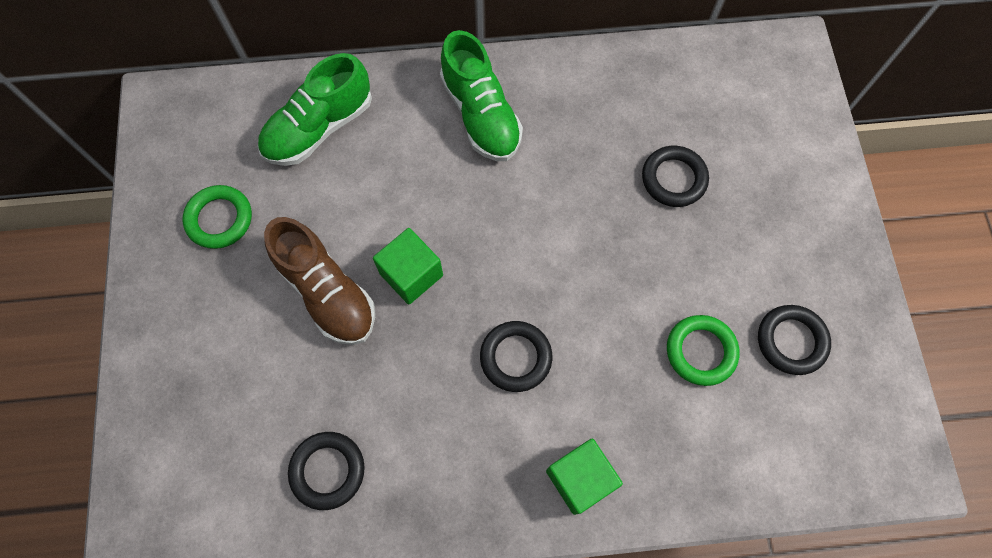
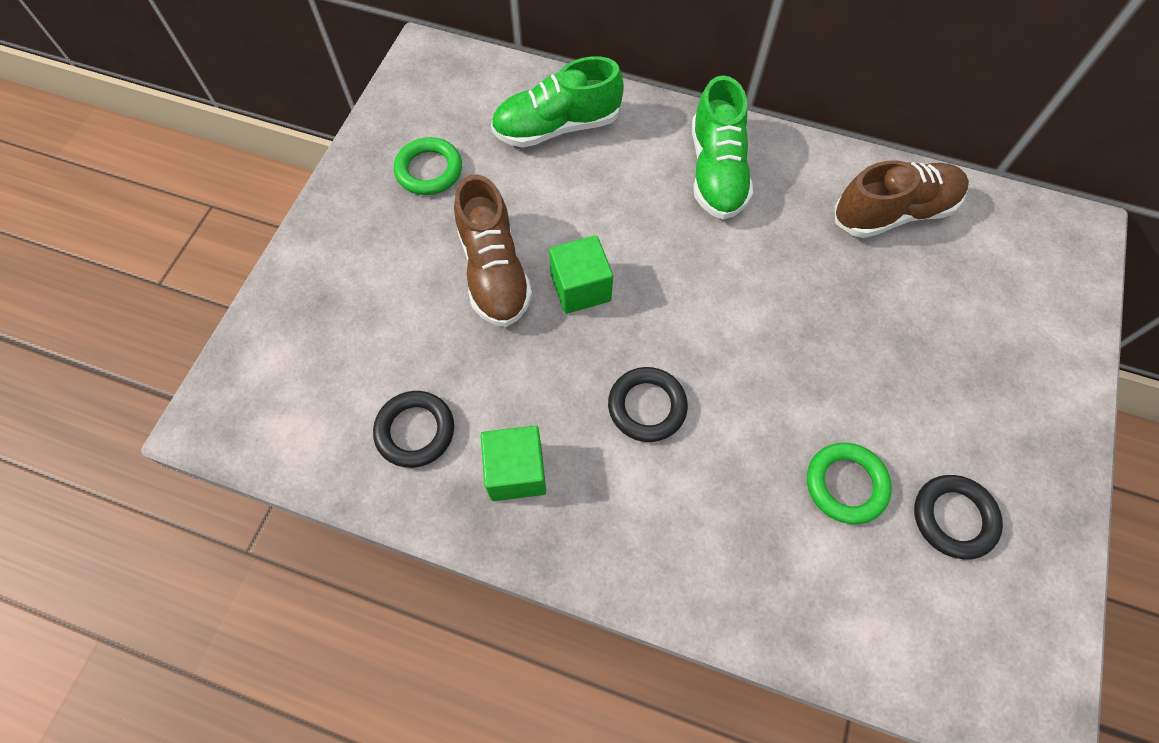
camera: 25 degrees right, 5 degrees down
green cube [546,438,623,515] -> green cube moved to [481,426,546,501]
black ring [642,146,709,207] -> none
none -> brown shoe [835,160,969,238]

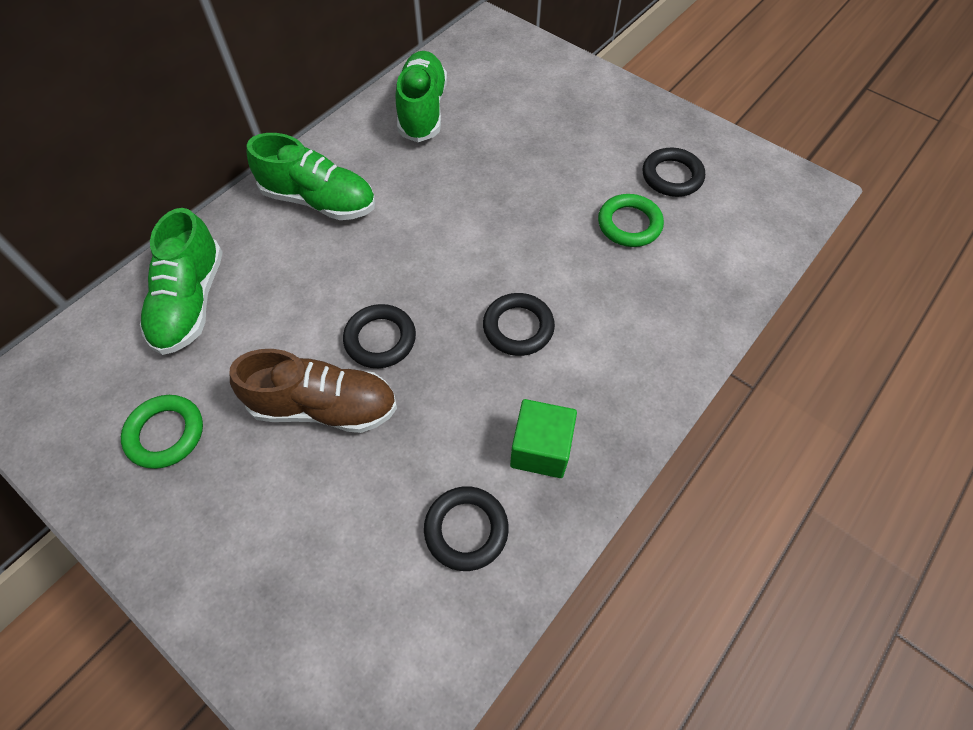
camera: 70 degrees left, 5 degrees down
green cube [549,235,613,314] -> black ring [343,304,416,368]
brown shoe [835,160,969,238] -> green shoe [396,51,447,142]

